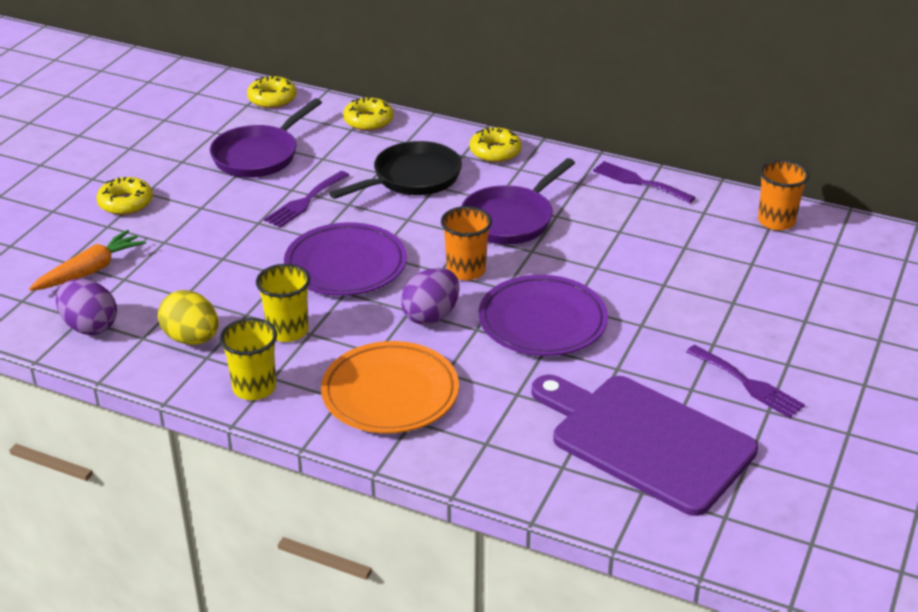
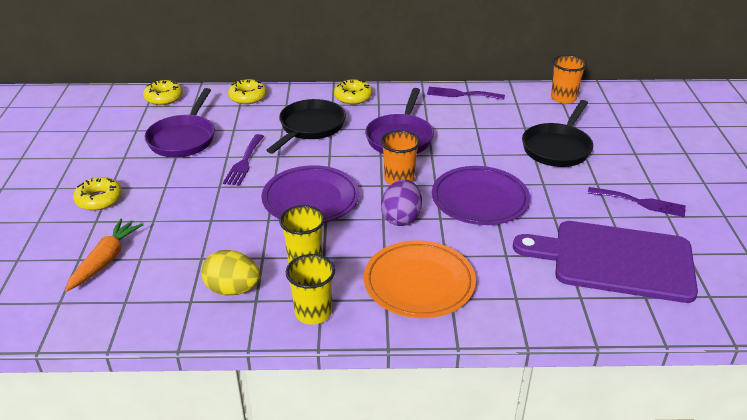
camera: 25 degrees left, 0 degrees up
purple egg [56,279,117,335] -> none
none -> black pan [522,100,593,167]

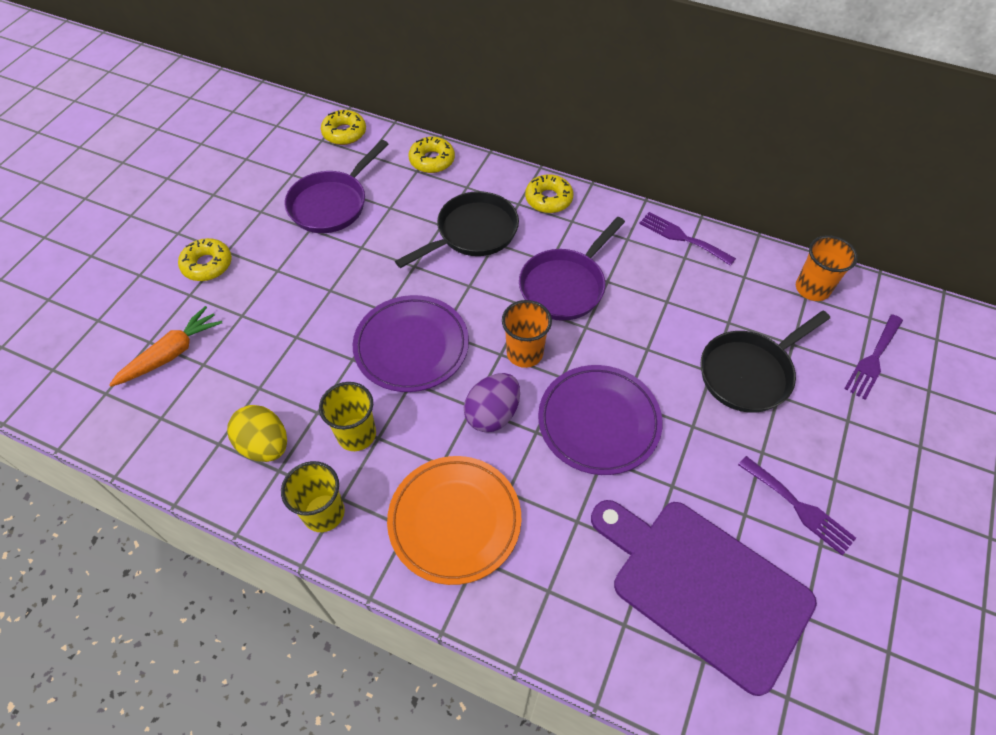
camera: 25 degrees right, 20 degrees up
purple fork [223,134,264,186] -> purple fork moved to [844,314,903,400]

